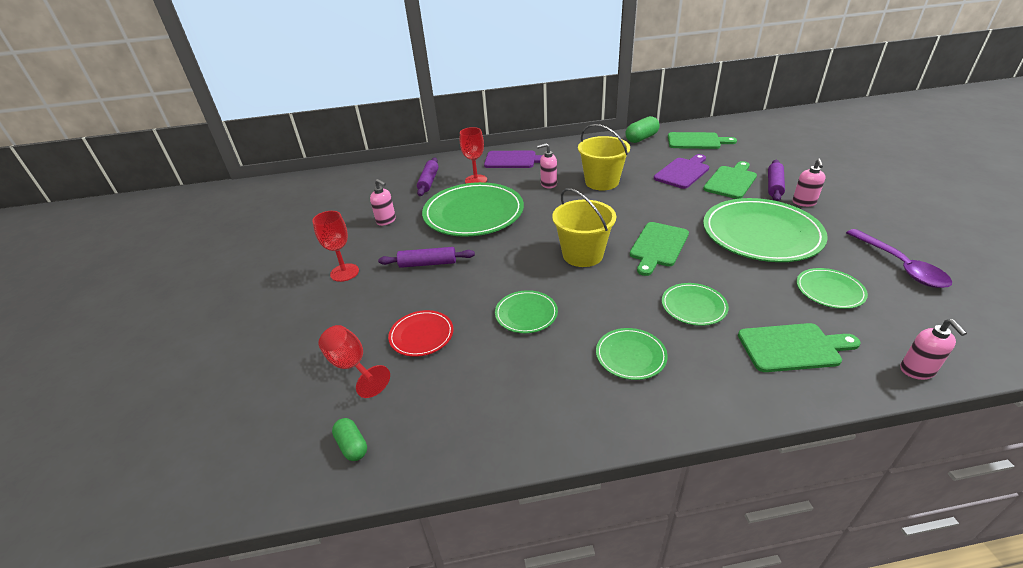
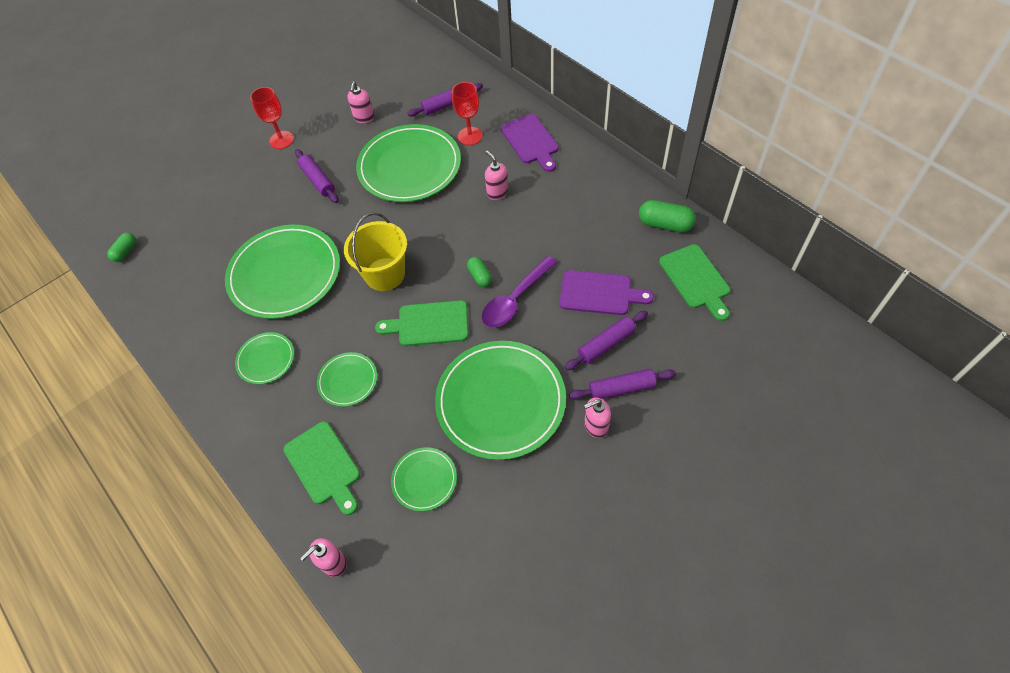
camera: 60 degrees right, 20 degrees up
red goblet [318,325,390,398] -> none
red plate [388,310,453,357] -> none
green plate [495,290,558,333] -> green plate [225,225,340,319], size x2.08
yellow bucket [578,124,630,191] -> none
green cutting board [703,161,757,199] -> purple rolling pin [565,311,648,370]
purple spoon [846,229,952,288] -> purple spoon moved to [482,256,557,328]
none -> green capsule [467,257,492,287]

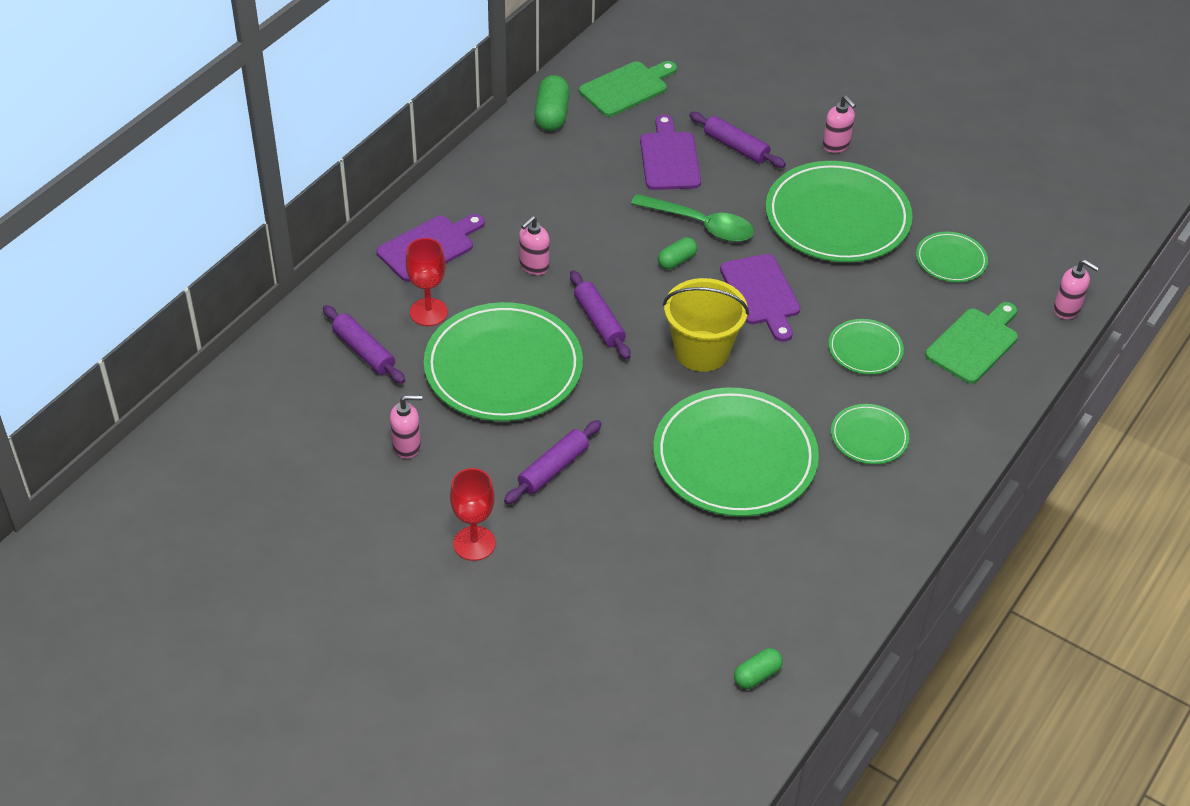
camera: 110 degrees left, 10 degrees down
green capsule [107,233,136,262] -> green capsule turned 45 degrees counterclockwise [734,648,783,689]
green cutting board [375,300,469,346] -> purple cutting board [720,254,801,342]
purple spoon [482,256,557,328] -> green spoon [631,194,754,242]
purple rolling pin [569,369,676,400] -> purple rolling pin moved to [570,270,631,359]

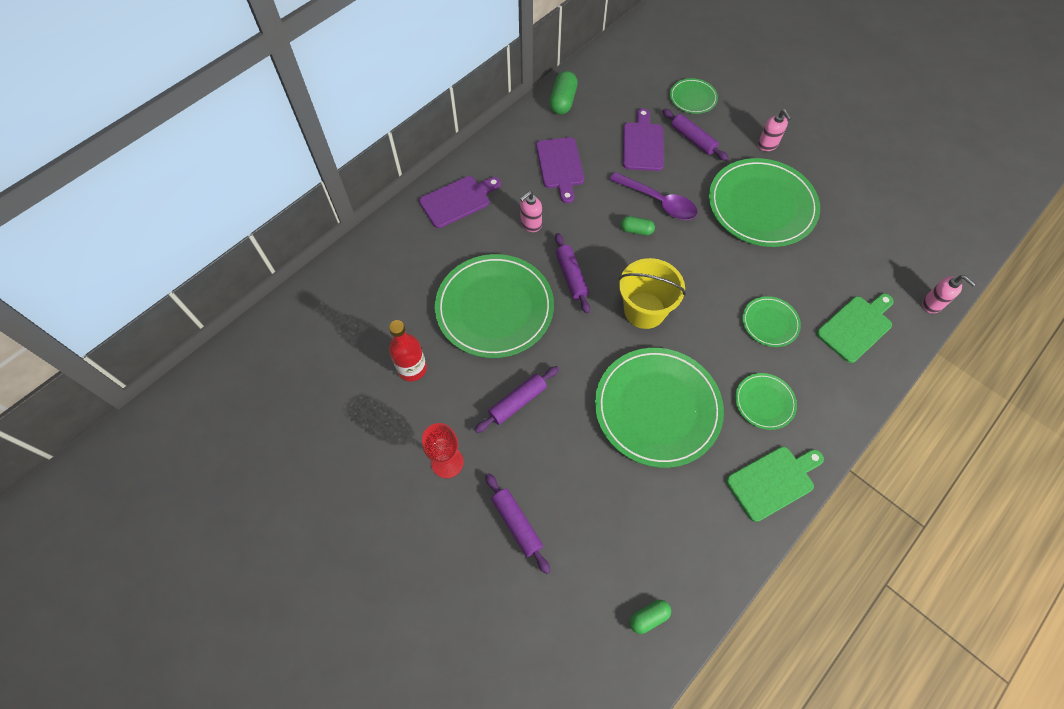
camera: 10 degrees right, 15 degrees up
purple rolling pin [323,305,405,384] -> purple rolling pin moved to [485,473,550,574]
pink soap dispenser [390,395,422,459] -> red bottle [389,320,427,381]
red goblet [406,238,448,326] -> none
green cutting board [579,61,677,117] -> green cutting board moved to [726,447,824,522]
green spoon [631,194,754,242] -> purple spoon [609,172,698,220]
green capsule [658,237,697,269] -> green capsule turned 45 degrees clockwise [621,216,655,236]
purple cutting board [720,254,801,342] -> purple cutting board moved to [536,137,584,203]
green plate [916,232,988,282] -> green plate moved to [670,78,718,114]

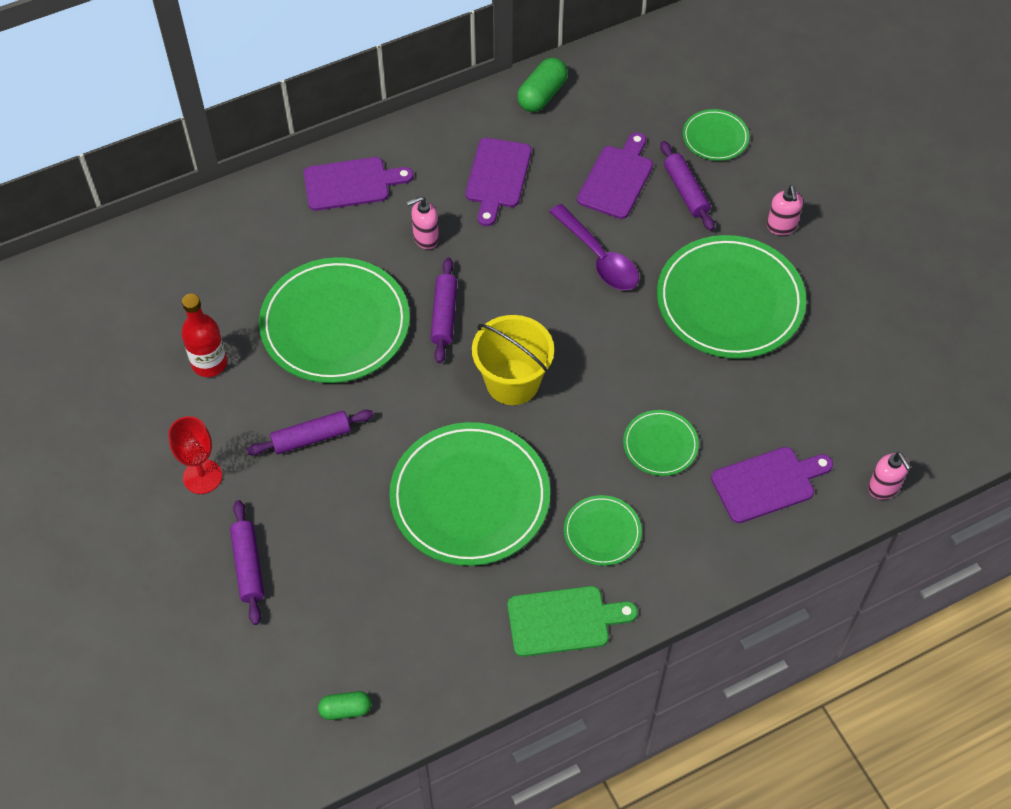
camera: 20 degrees right, 5 degrees down
green capsule [621,216,655,236] -> none
green cutting board [816,293,894,363] -> purple cutting board [711,447,833,523]

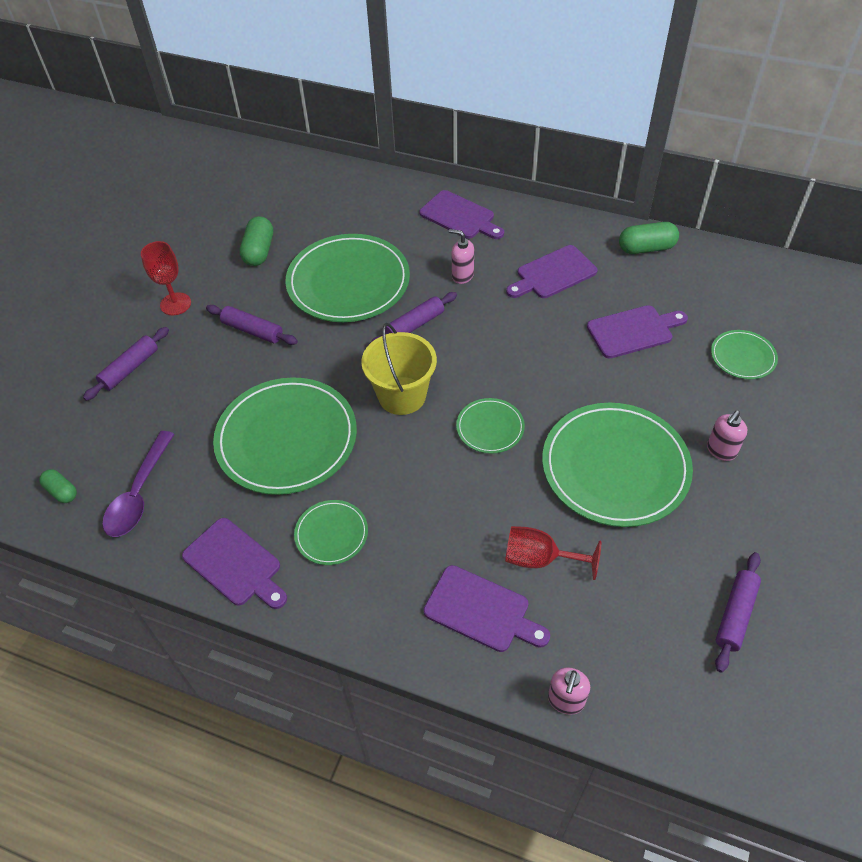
camera: 50 degrees right, 5 degrees down
red bottle [181,294,227,377] -> green capsule [240,216,273,266]
green cutting board [508,586,638,657] -> purple cutting board [182,518,287,609]
purple spoon [549,204,639,290] -> purple spoon moved to [102,431,175,537]
green plate [623,410,699,476] -> green plate moved to [456,398,525,454]
purple rolling pin [660,141,715,231] -> purple rolling pin moved to [715,552,761,673]
none -> red goblet [505,526,601,580]

